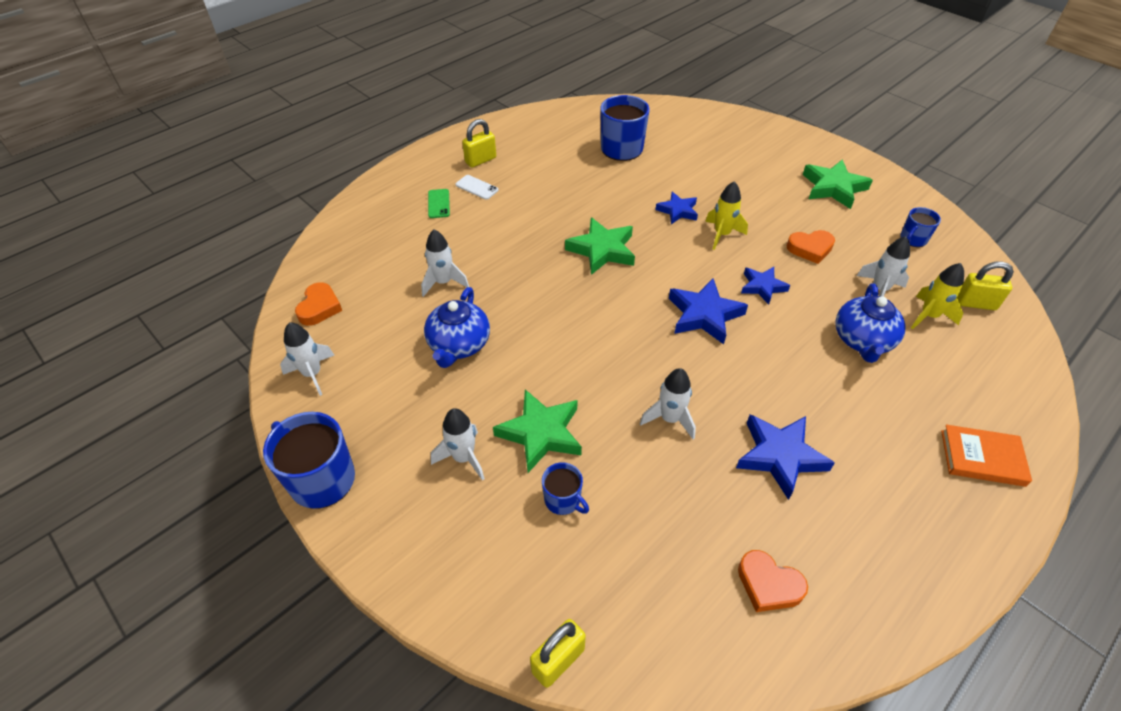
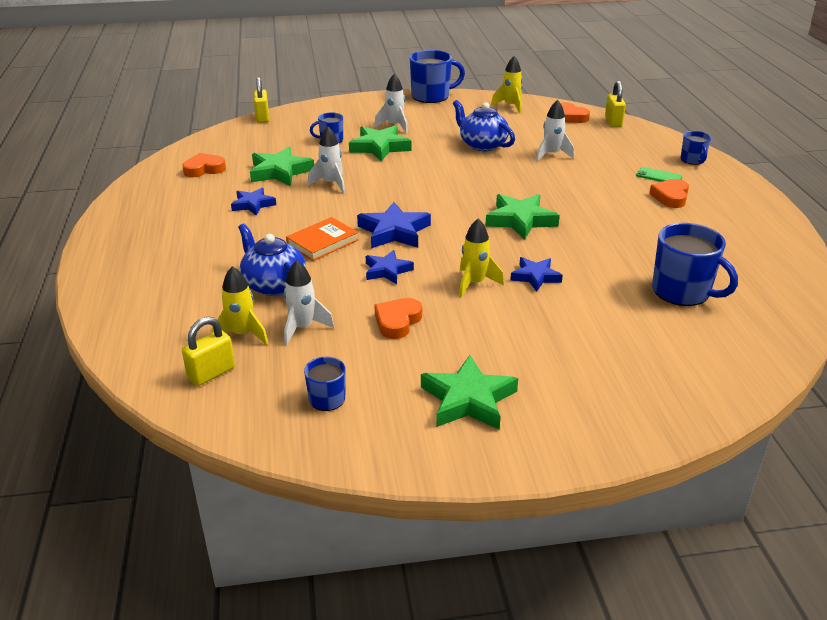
camera: 125 degrees right, 15 degrees down
white rocket [280,322,334,396] -> yellow rocket [491,56,523,114]
white phone [456,175,498,200] -> orange heart [649,179,689,208]
yellow padlock [462,119,496,167] -> yellow padlock moved to [605,81,626,127]
blue star [736,414,835,500] -> blue star [231,188,276,216], size x0.63
orange book [941,425,1032,487] -> orange book moved to [286,217,359,261]
none -> green star [250,147,314,186]
none -> blue mug [681,131,711,165]

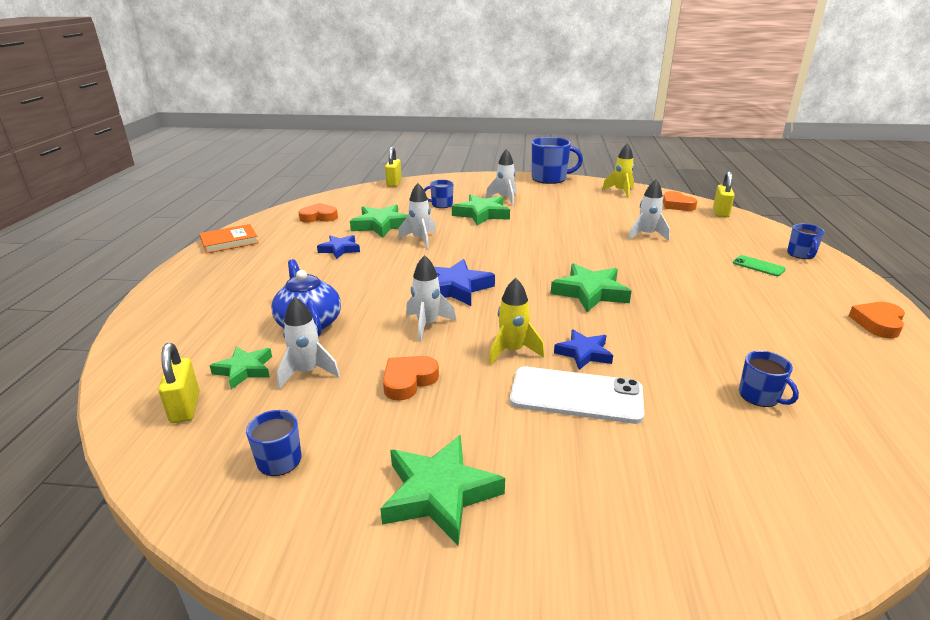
camera: 15 degrees right, 5 degrees down
yellow padlock [182,317,235,386] -> yellow padlock turned 75 degrees counterclockwise [158,343,199,423]
yellow rocket [212,266,268,345] -> green star [210,346,272,389]
orange book [286,217,359,261] -> orange book moved to [199,224,259,254]
blue star [366,250,414,284] -> white rocket [406,255,456,342]
blue teapot [453,100,515,151] -> none
orange heart [649,179,689,208] -> orange heart moved to [849,302,905,338]
blue mug [652,223,738,306] -> blue mug [739,351,799,407], size x0.54
none -> white phone [510,367,644,424]

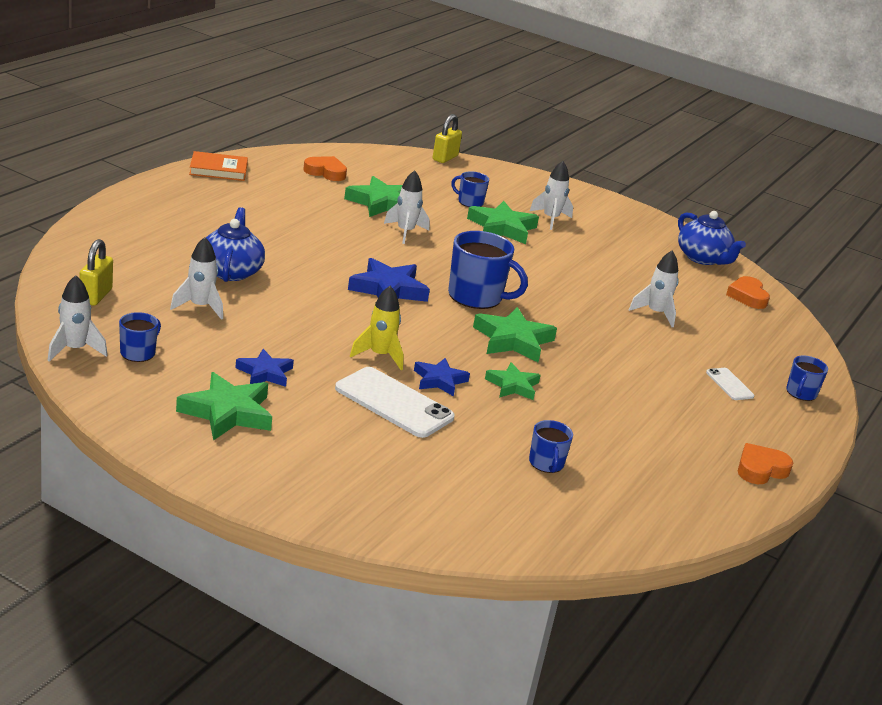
camera: 20 degrees right, 0 degrees up
green star [210,346,272,389] -> green star moved to [485,362,541,400]
blue star [317,235,360,259] -> blue star moved to [235,349,294,387]
orange heart [383,356,439,401] -> none
white rocket [406,255,456,342] -> white rocket moved to [48,275,108,362]
blue mug [532,137,583,184] -> blue mug moved to [448,231,528,309]
yellow rocket [602,143,634,198] -> blue teapot [678,211,746,265]
yellow padlock [713,171,735,217] -> none
green phone [733,255,786,276] -> white phone [706,368,754,400]

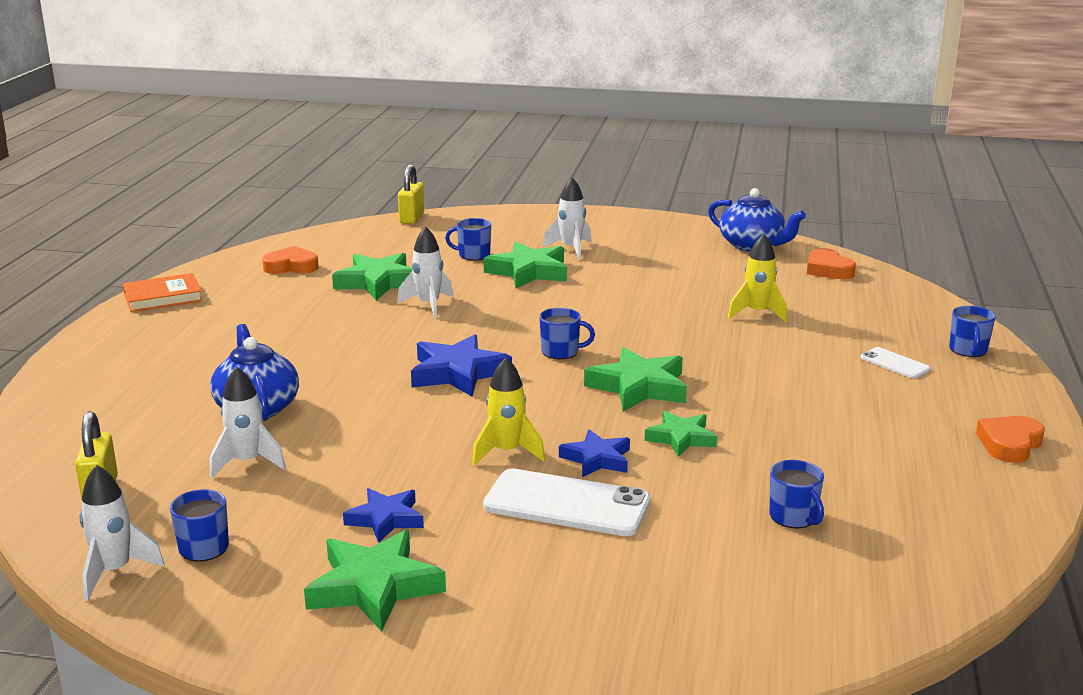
camera: 15 degrees left, 5 degrees down
blue mug [448,231,528,309] -> blue mug [539,308,595,359], size x0.54
white rocket [629,250,679,327] -> yellow rocket [728,234,787,322]

